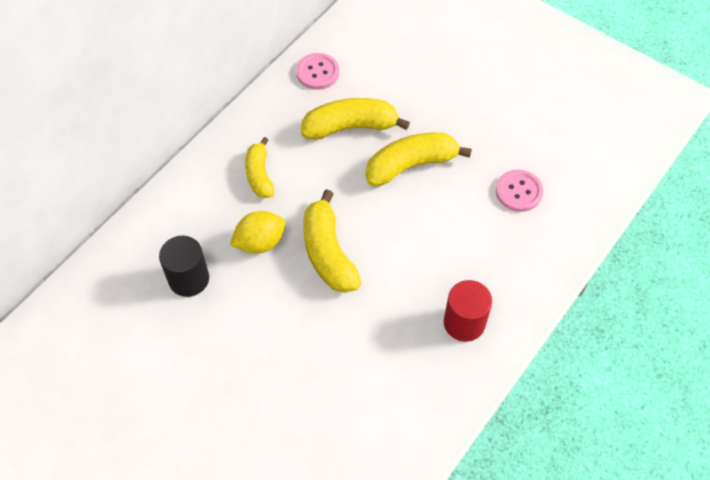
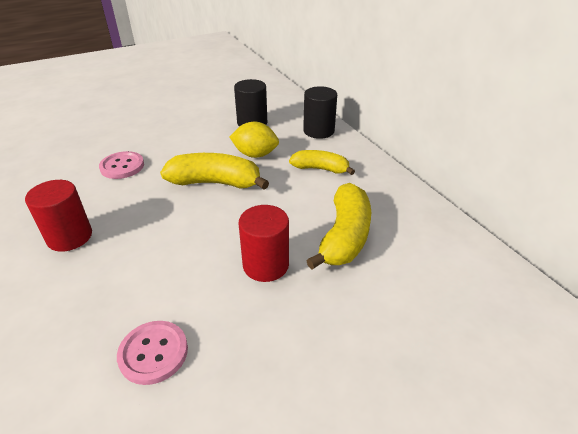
camera: 115 degrees right, 20 degrees down
yellow lemon [230,211,285,254] -> yellow lemon turned 75 degrees counterclockwise [230,122,279,158]
pink button [296,53,339,90] -> pink button moved to [99,151,144,179]
yellow banana [366,132,472,186] -> red cylinder [239,205,289,282]
none -> black cylinder [303,86,337,139]

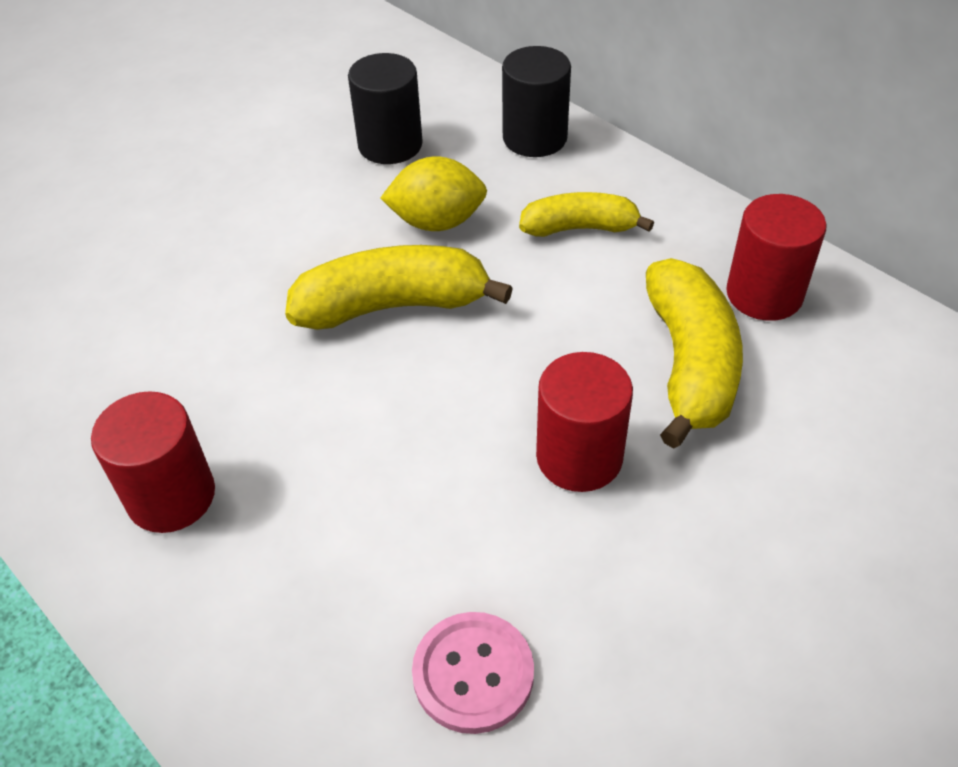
camera: 15 degrees left, 10 degrees up
pink button [99,151,144,179] -> none
none -> red cylinder [726,194,826,321]

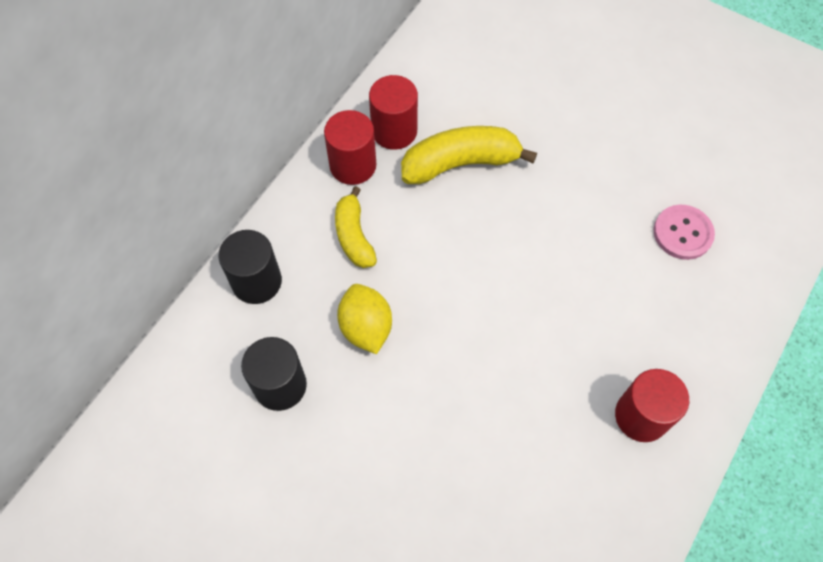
camera: 105 degrees left, 15 degrees up
yellow banana [285,245,513,330] -> none
red cylinder [536,352,633,492] -> red cylinder moved to [324,110,376,185]

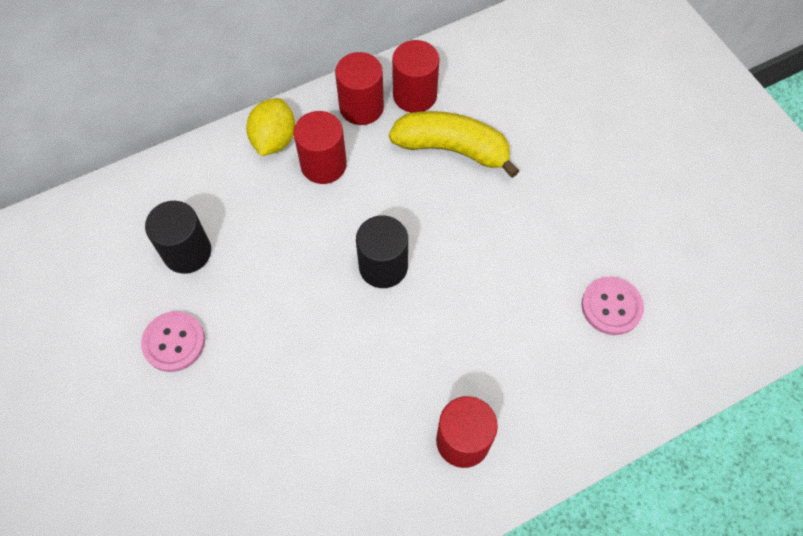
camera: 30 degrees right, 0 degrees up
black cylinder [219,230,282,304] -> black cylinder moved to [356,215,408,288]
yellow banana [335,186,377,268] -> red cylinder [294,111,347,184]
yellow lemon [337,284,392,354] -> yellow lemon moved to [246,98,295,156]
none -> pink button [141,311,205,372]

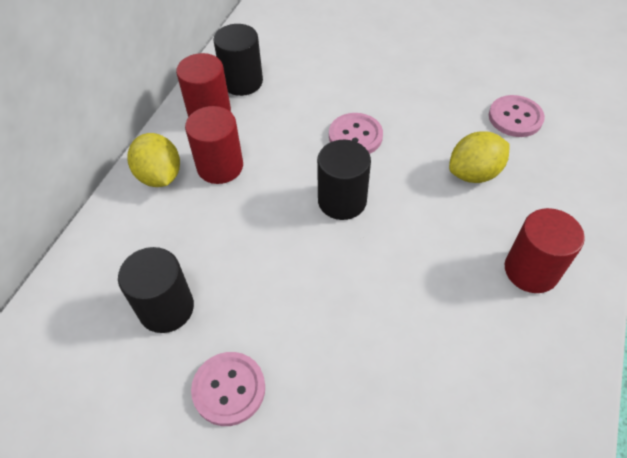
camera: 40 degrees left, 10 degrees down
yellow banana [389,111,520,178] -> none
red cylinder [392,40,439,113] -> black cylinder [213,24,263,96]
none -> pink button [329,113,383,154]
none -> yellow lemon [449,131,510,183]

